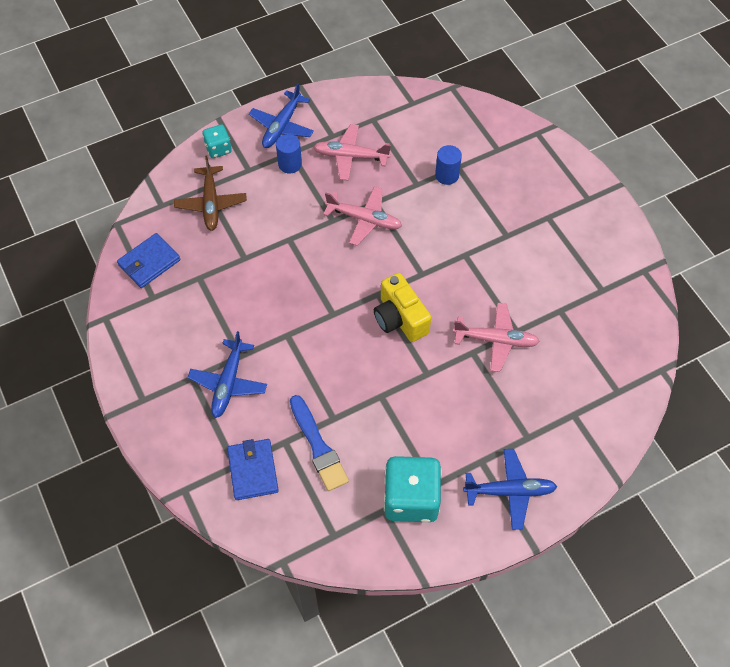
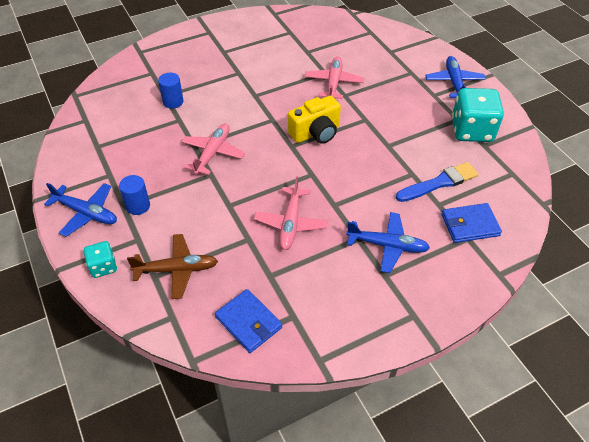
camera: 90 degrees left, 10 degrees down
pink plane [313,124,391,181] -> pink plane moved to [254,176,328,250]

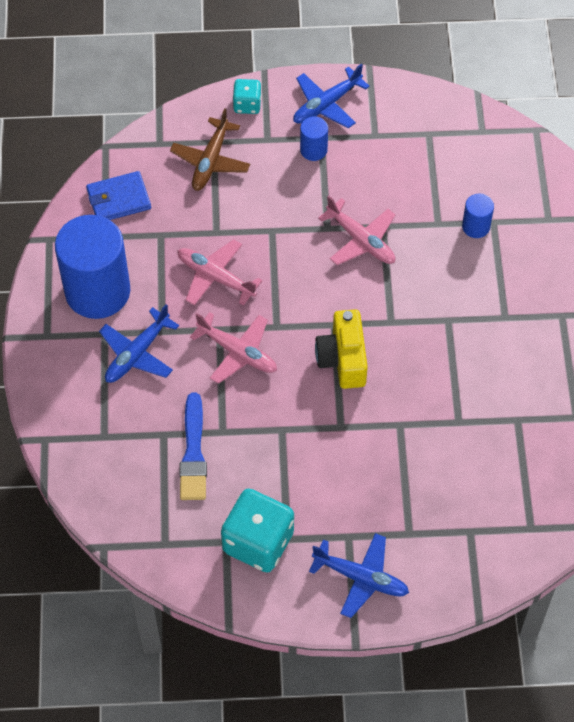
camera: 115 degrees right, 10 degrees up
pink plane [305,57,364,99] -> pink plane moved to [190,312,277,384]
blue wallet [442,203,502,243] -> none
none -> blue cylinder [55,215,130,319]

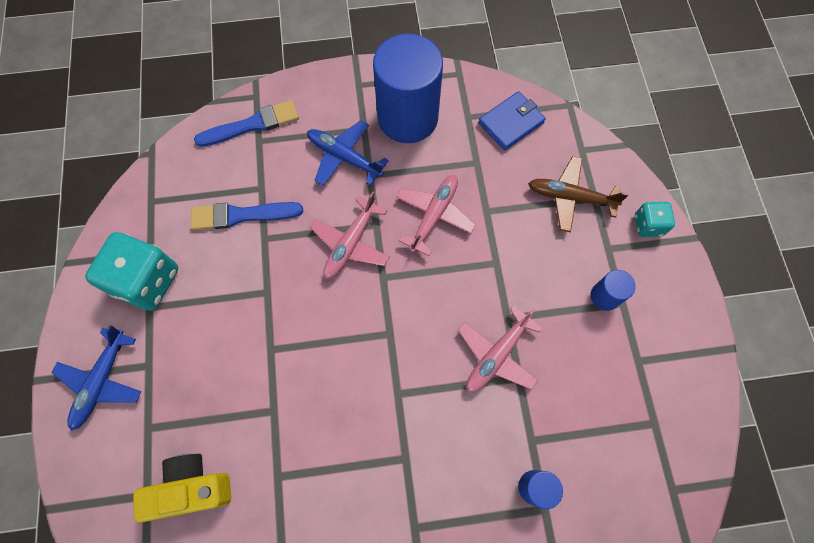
camera: 85 degrees right, 10 degrees up
blue wallet [86,171,151,220] -> blue wallet turned 75 degrees clockwise [478,91,546,150]
blue plane [293,64,370,128] -> none
yellow camera [315,309,368,389] -> yellow camera moved to [133,454,231,523]
none -> blue brush [194,100,299,147]

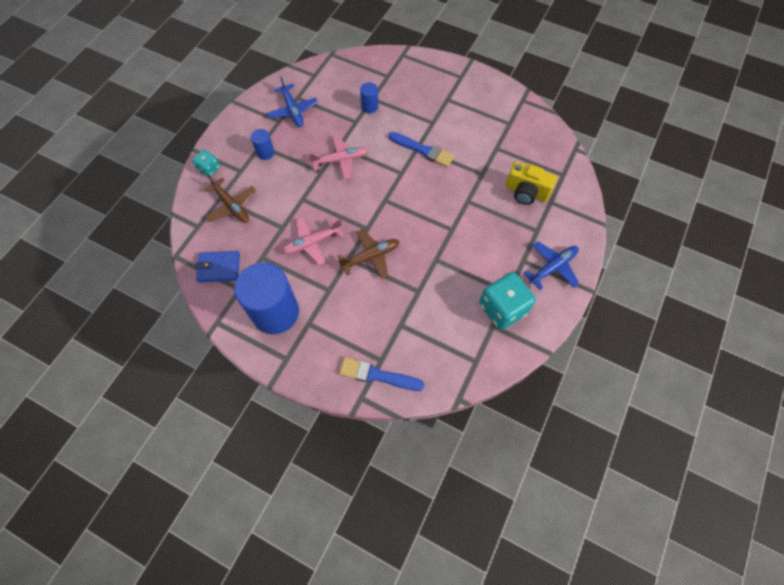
camera: 145 degrees left, 5 degrees down
blue brush [191,202,303,230] -> blue brush moved to [388,132,454,167]
blue plane [307,120,389,186] -> blue plane moved to [267,77,318,127]
pink plane [310,192,389,279] -> brown plane [337,229,399,279]

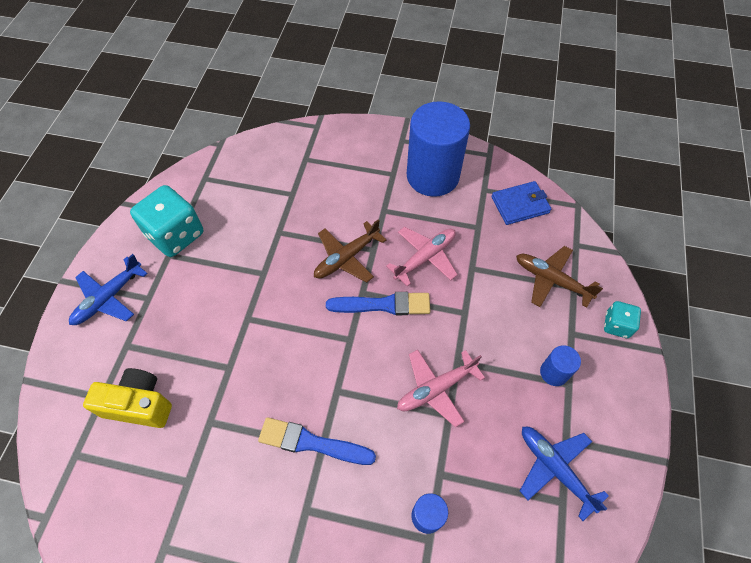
camera: 165 degrees right, 5 degrees down
blue brush [339,357,425,391] -> blue brush moved to [326,292,430,315]

